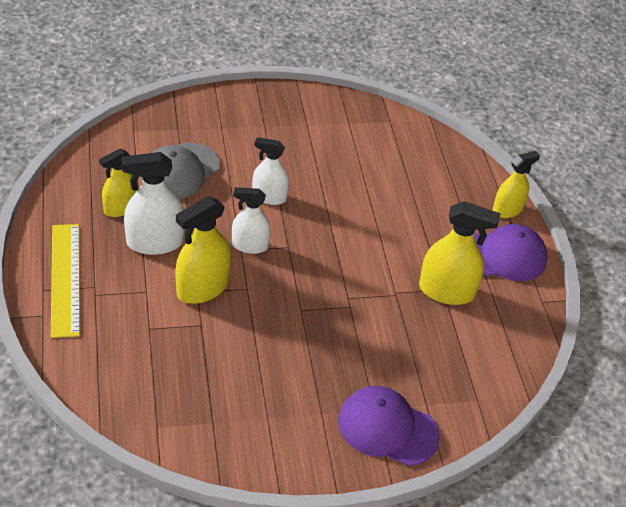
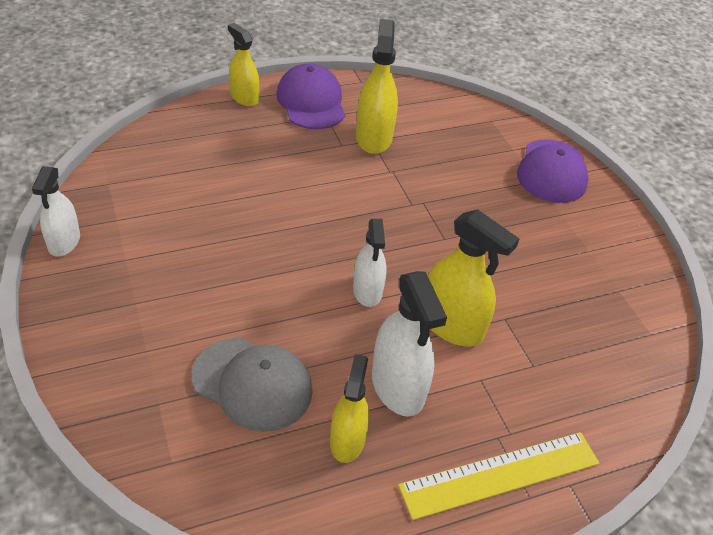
camera: 100 degrees left, 0 degrees up
yellow spray bottle [99,149,138,217] -> yellow spray bottle turned 120 degrees counterclockwise [330,354,369,463]
white spray bottle [252,137,289,205] -> white spray bottle moved to [32,166,80,256]

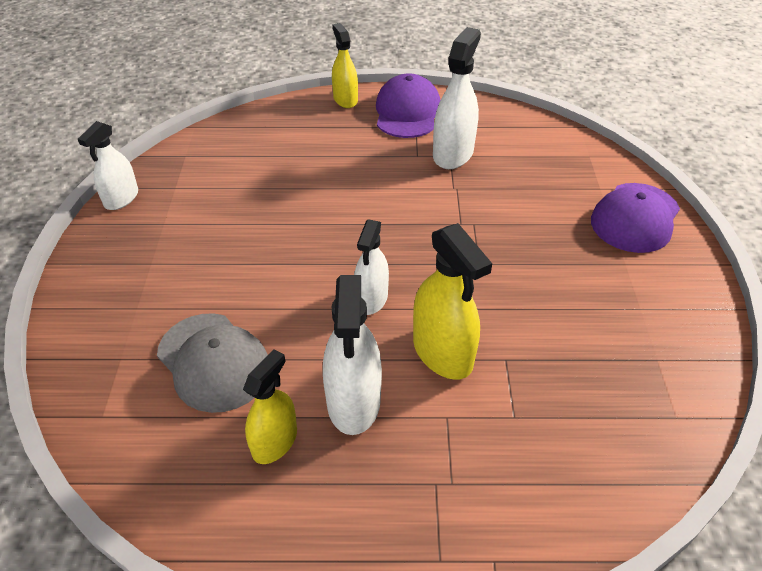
camera: 25 degrees right, 0 degrees up
yellow spray bottle [356,19,398,154] -> white spray bottle [433,27,481,169]
yellow ruler [398,432,599,520] -> none

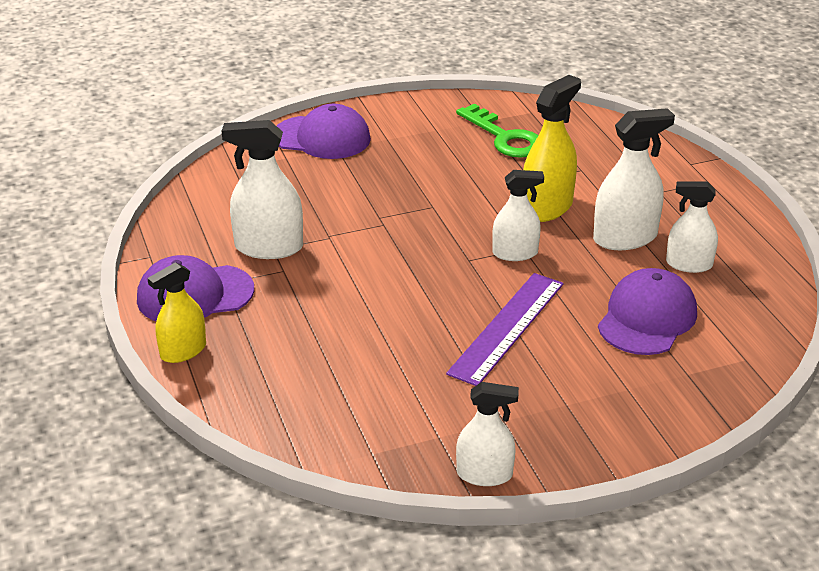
camera: 110 degrees left, 10 degrees down
grey cap [157,313,268,413] -> purple cap [598,268,697,355]
yellow spray bottle [243,349,297,464] -> white spray bottle [666,181,718,273]
none -> purple ruler [446,273,564,386]
none -> green key [456,104,538,158]

